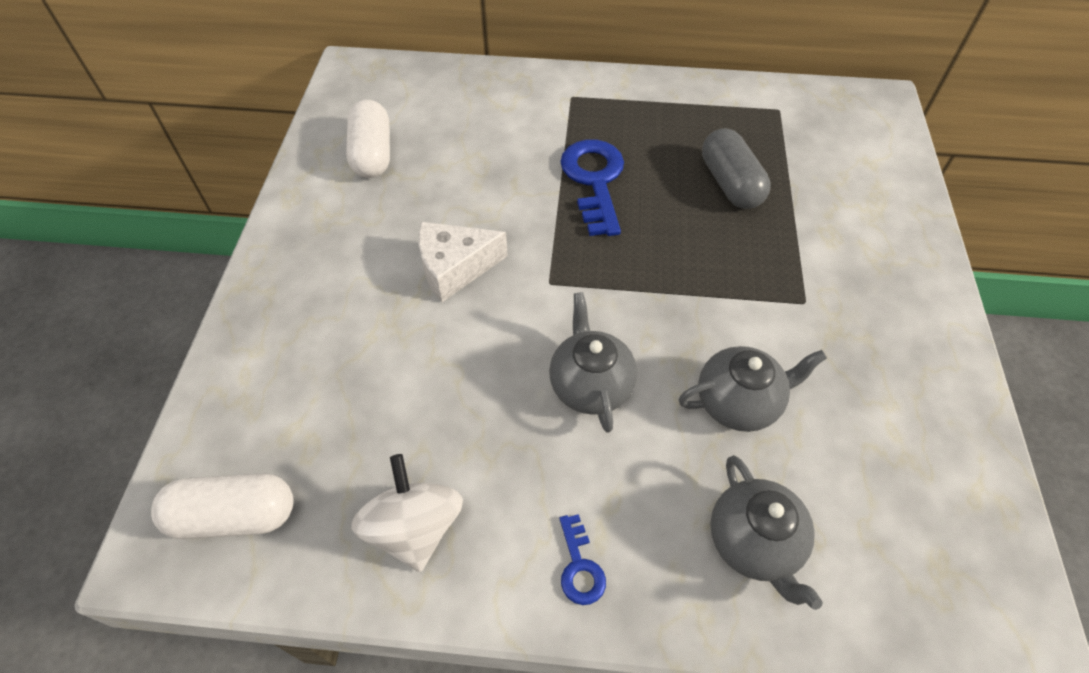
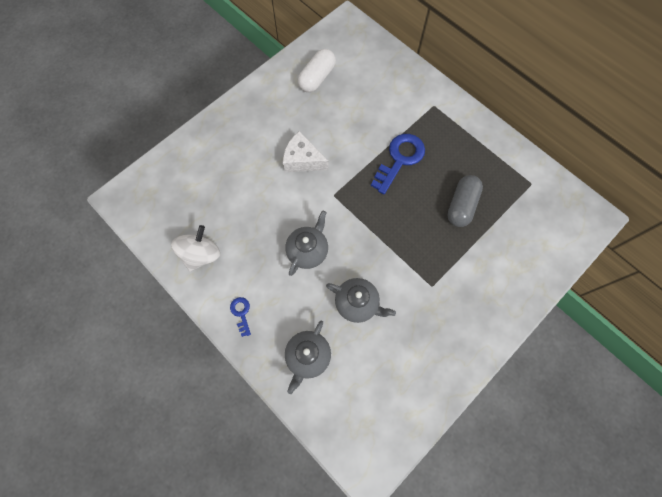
camera: 40 degrees right, 15 degrees up
white capsule [151,473,294,539] -> none
blue key [560,514,606,605] -> blue key turned 135 degrees clockwise [230,297,251,337]

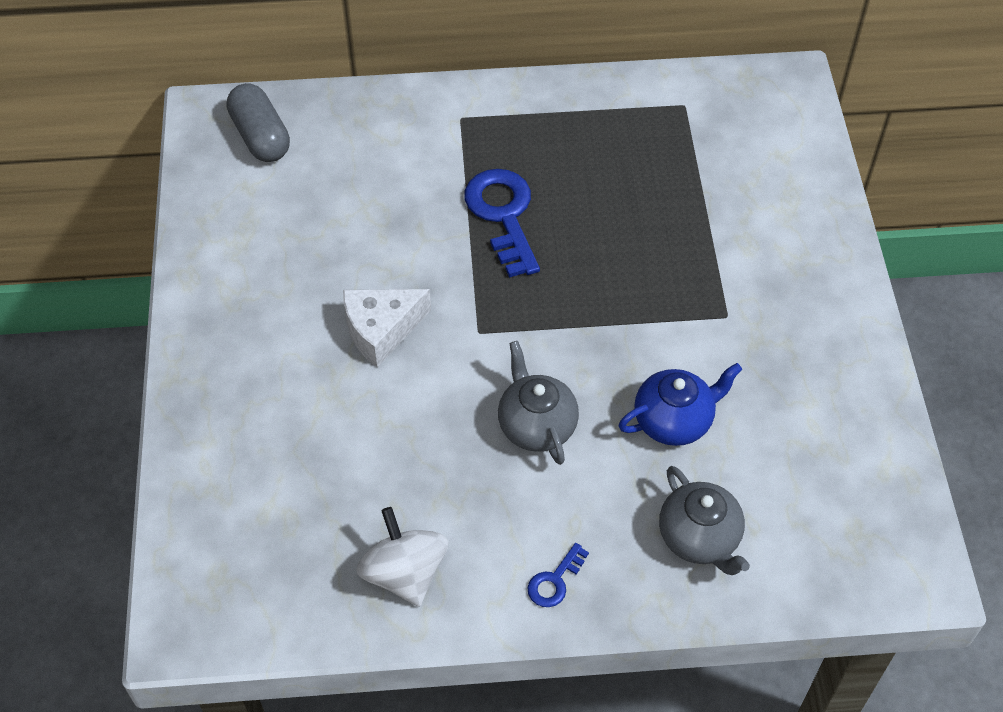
camera: 50 degrees left, 15 degrees down
blue key [230,297,251,337] -> blue key turned 75 degrees counterclockwise [527,543,589,607]
white capsule [298,49,336,92] -> none
grey teapot [326,278,396,323] -> blue teapot [619,363,742,446]
grey capsule [447,175,483,227] -> grey capsule moved to [227,83,290,162]

